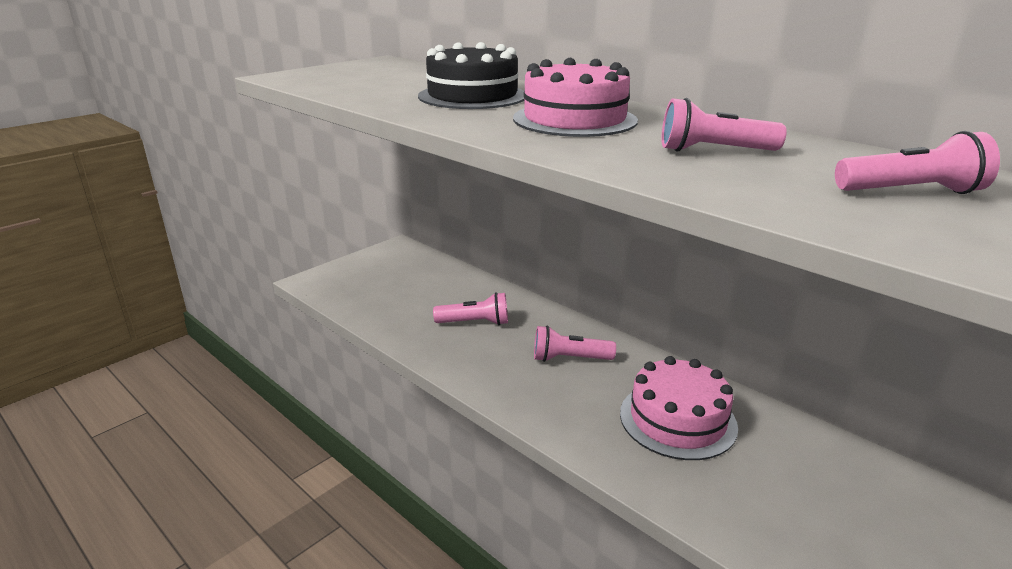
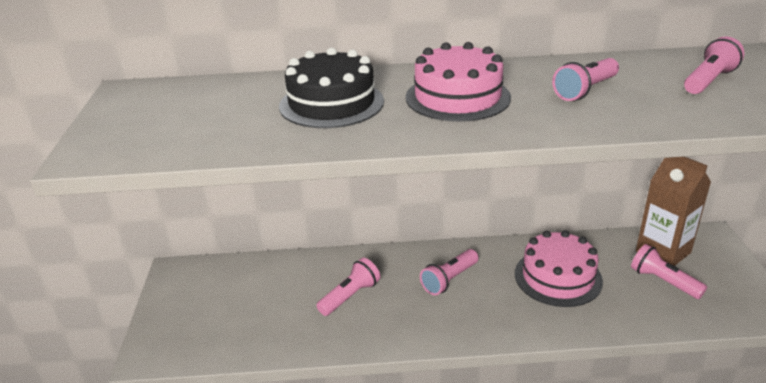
camera: 45 degrees left, 5 degrees up
none -> pink flashlight [631,244,707,299]
none -> brown carton [636,157,711,266]

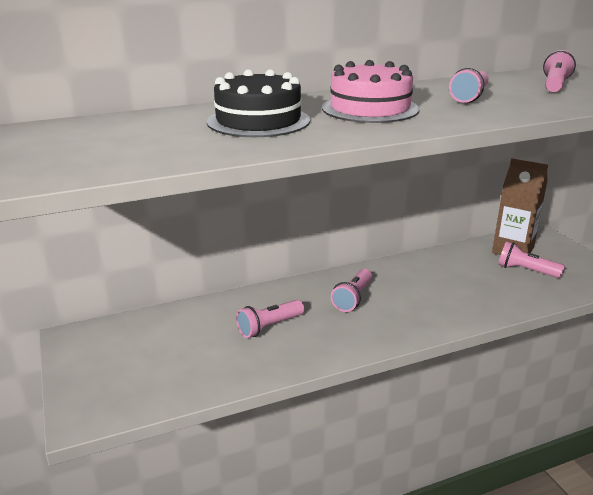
camera: 20 degrees left, 5 degrees down
pink flashlight [316,258,380,316] -> pink flashlight turned 150 degrees counterclockwise [236,300,304,338]
pink cake [515,230,603,307] -> none

